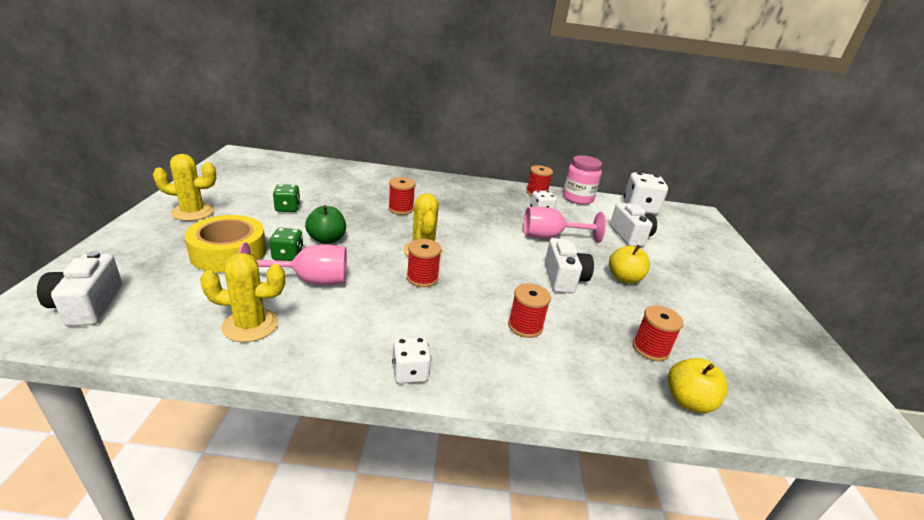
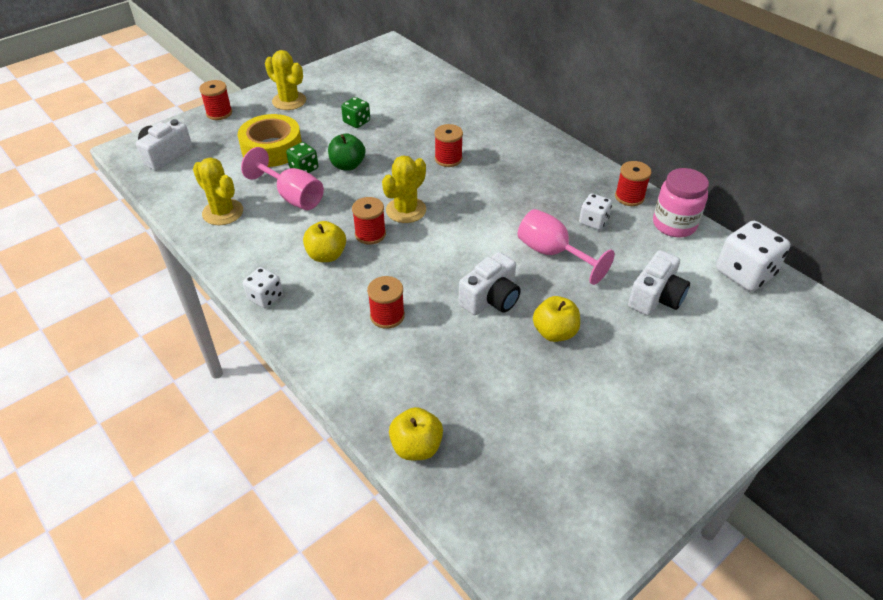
camera: 50 degrees right, 15 degrees up
red spool [633,306,684,361] -> red spool moved to [199,80,232,120]
none -> yellow apple [303,221,346,262]

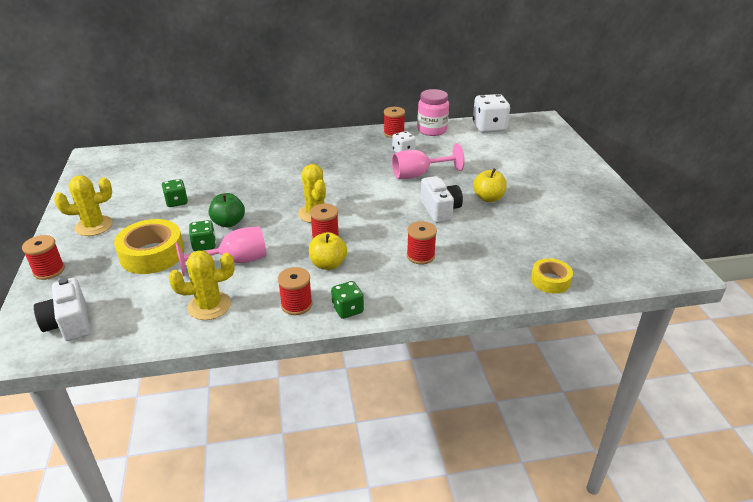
camera: 60 degrees left, 10 degrees down
white dice [243,267,283,308] -> green dice [331,281,364,319]
yellow apple [389,407,443,460] -> yellow tape [531,258,573,294]
red spool [434,124,463,167] -> red spool moved to [278,267,312,315]
white camera [628,250,690,316] -> none

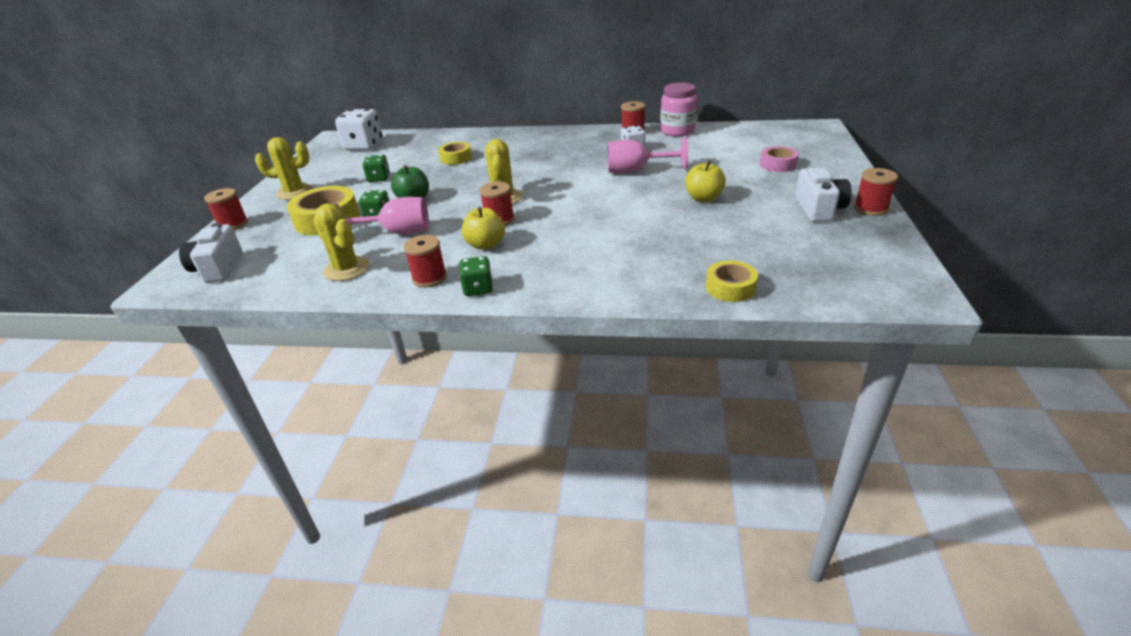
camera: 20 degrees right, 0 degrees up
yellow cactus [169,250,235,320] -> yellow cactus turned 45 degrees clockwise [313,203,369,281]
red spool [407,221,437,264] -> red spool moved to [854,168,898,216]
white camera [420,176,463,223] -> white camera moved to [795,168,852,222]
white dice [473,94,510,133] -> white dice moved to [335,109,383,150]
none -> yellow tape [438,142,472,165]
none -> pink tape [760,146,799,172]

